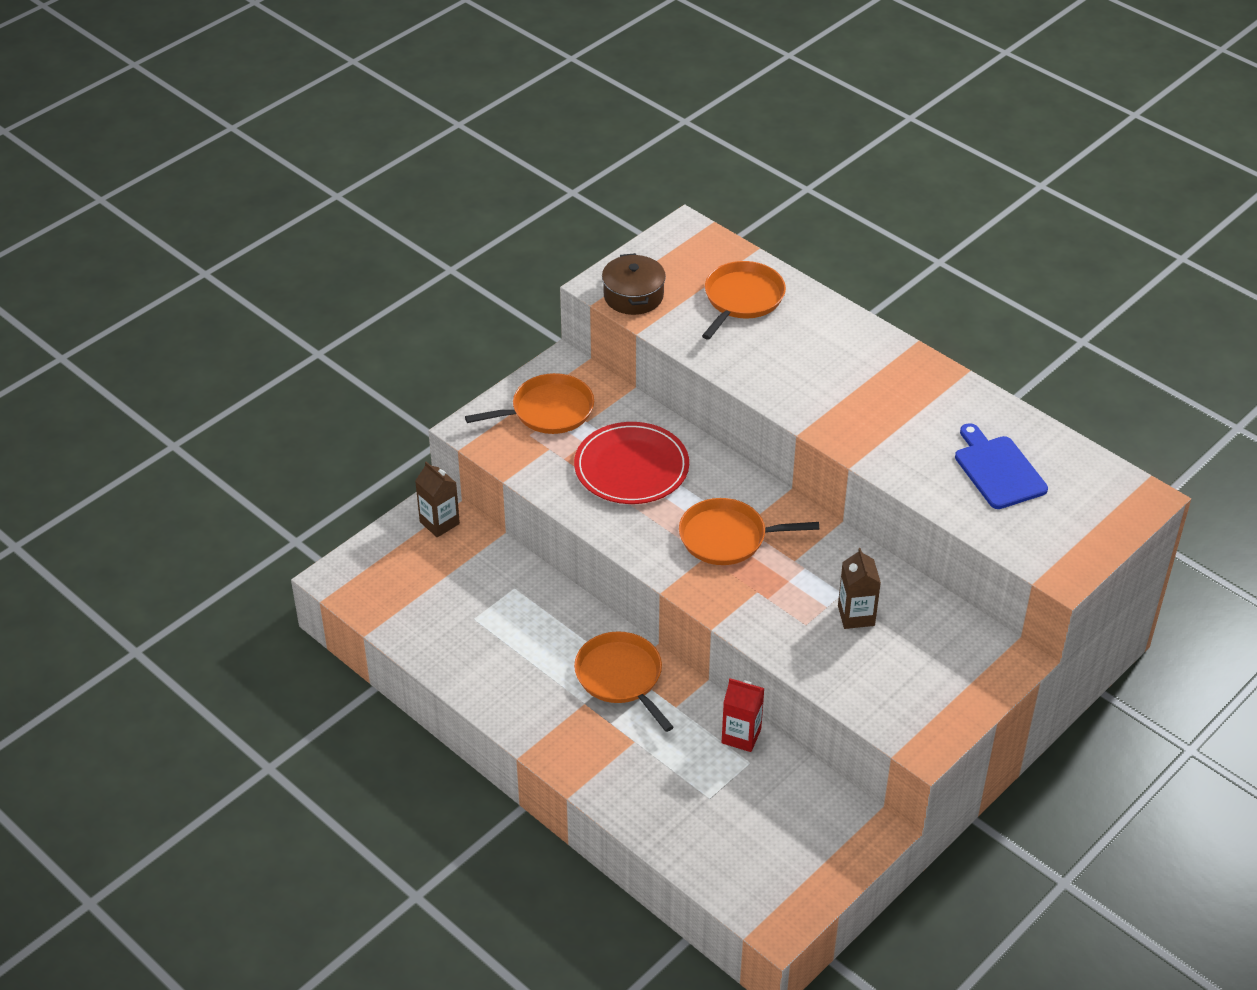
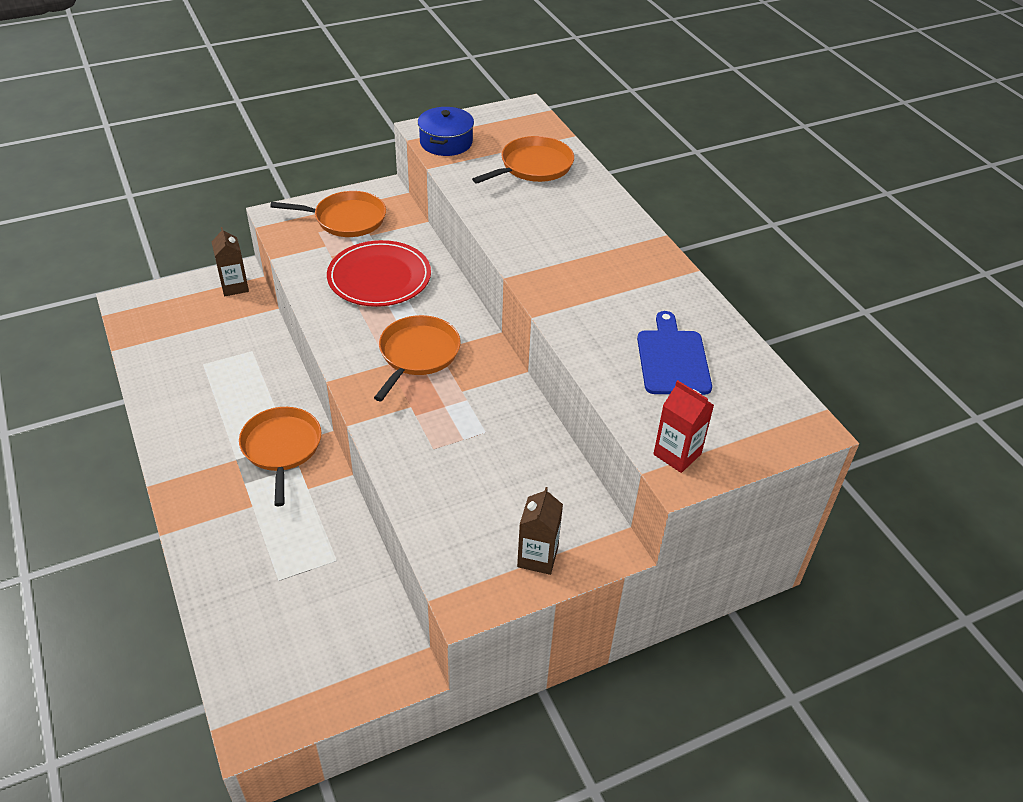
camera: 20 degrees right, 0 degrees up
brown pot [602,253,666,315] -> blue pot [418,107,474,156]
orange pan [679,498,819,565] -> orange pan turned 90 degrees clockwise [374,315,461,401]
red carton [722,678,765,752] -> red carton moved to [653,380,714,473]
brown carton [838,548,881,629] -> brown carton moved to [517,487,563,575]

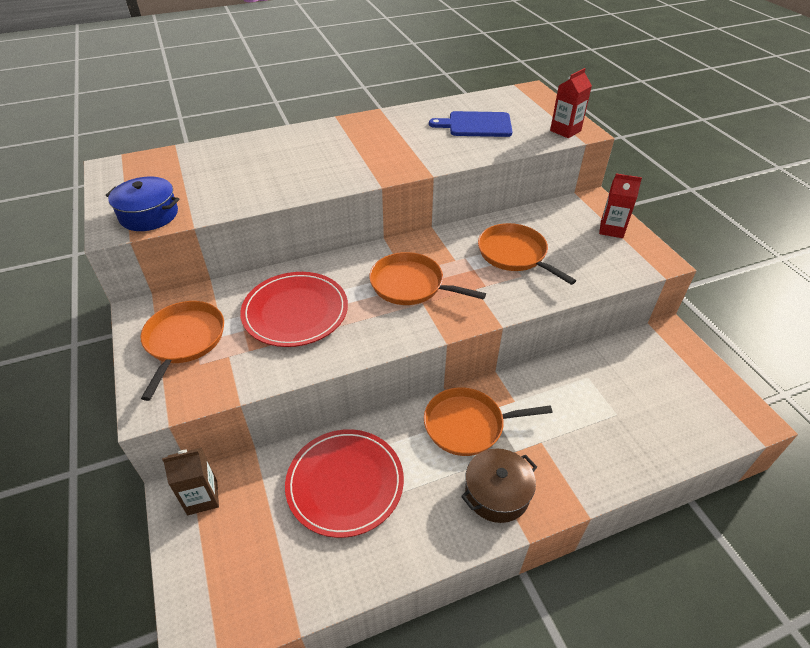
camera: 85 degrees left, 0 degrees up
orange pan [472,136,574,184] -> orange pan moved to [478,223,576,285]
brown carton [517,487,563,575] -> red carton [599,174,642,238]
none -> red plate [285,429,404,538]
none -> brown pot [461,449,537,523]

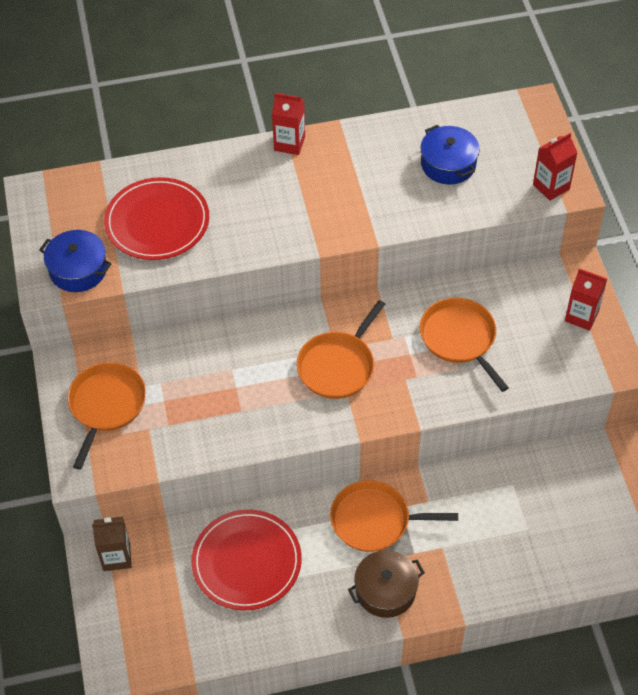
camera: 10 degrees right, 10 degrees up
red plate [240,272,348,347] -> red plate moved to [104,177,209,260]
orange pan [369,252,486,305] -> orange pan turned 90 degrees counterclockwise [297,300,385,399]
blue cutting board [429,111,512,137] -> blue pot [421,125,480,184]
none -> red carton [272,93,305,155]

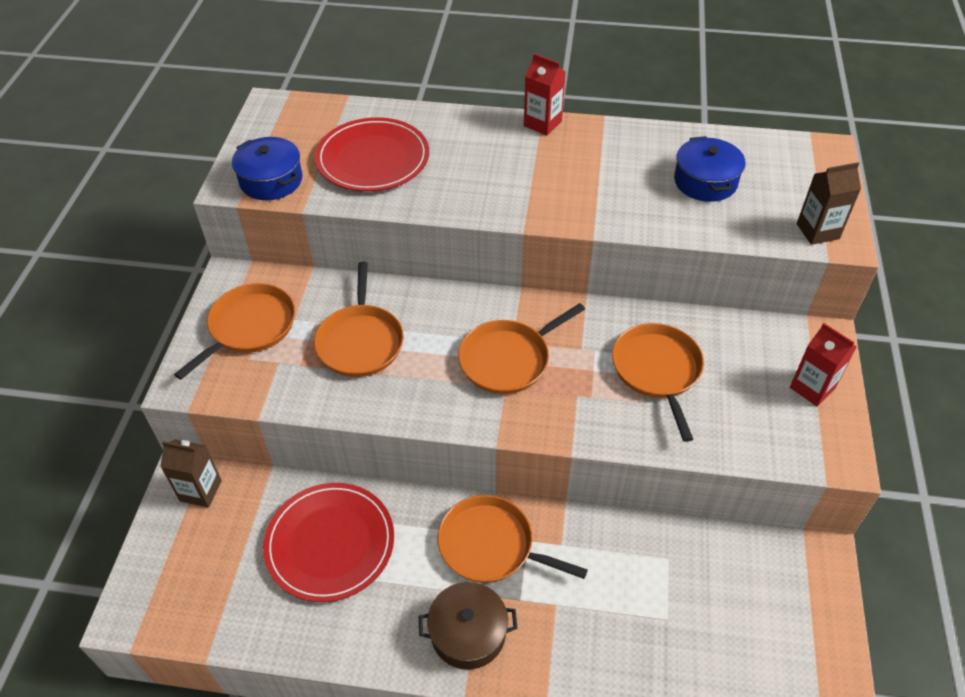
camera: 20 degrees right, 5 degrees down
red carton [533,133,577,201] -> brown carton [797,162,861,245]
none -> orange pan [314,262,404,377]

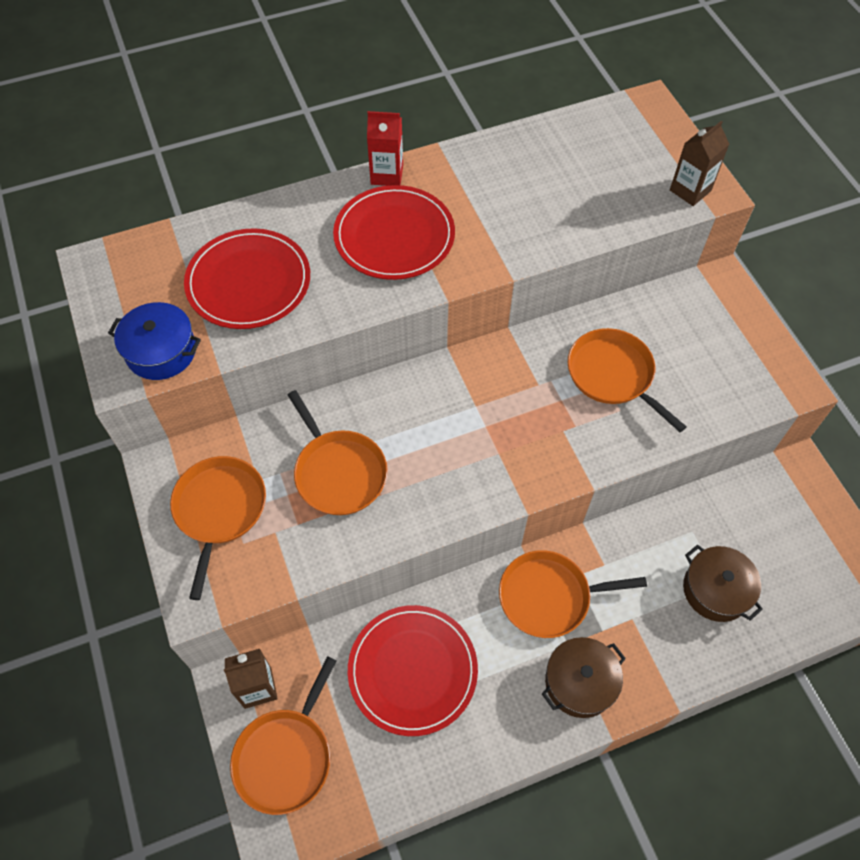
camera: 30 degrees left, 10 degrees up
orange pan [458,303,585,394] -> orange pan moved to [230,656,336,815]
blue pot [674,136,746,202] -> none
red carton [790,323,857,406] -> none
none -> red plate [333,185,455,280]
none -> brown pot [683,545,763,622]

